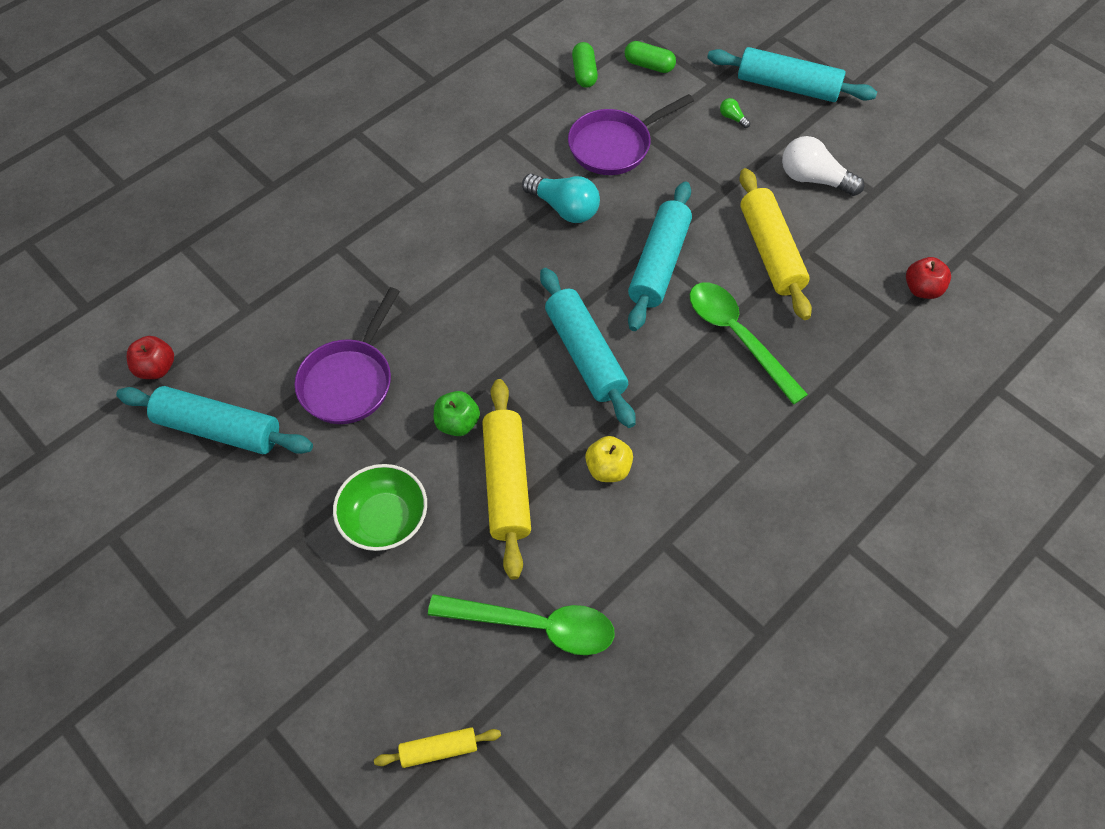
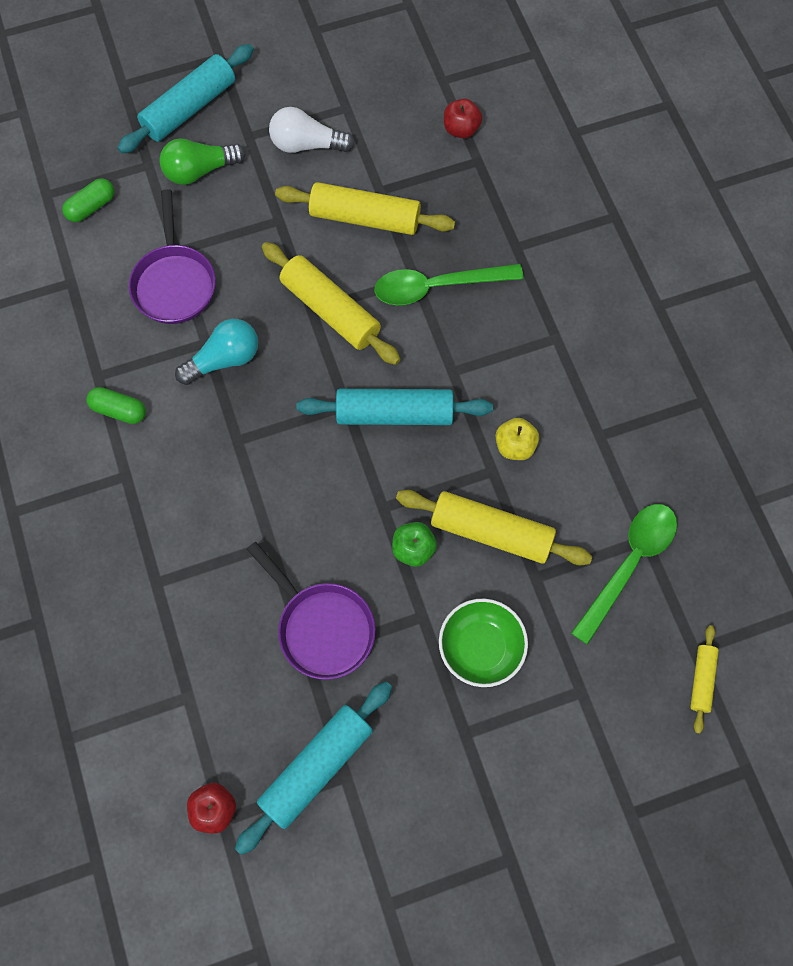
camera: 65 degrees left, 10 degrees up
green capsule [572,42,598,88] -> green capsule moved to [87,387,146,424]
turquoise rolling pin [628,181,692,331] -> yellow rolling pin [262,242,401,365]
green light bulb [720,98,750,128] -> green light bulb [160,138,246,185], size x2.26
white light bulb [782,136,865,196] -> white light bulb turned 45 degrees clockwise [269,107,354,153]

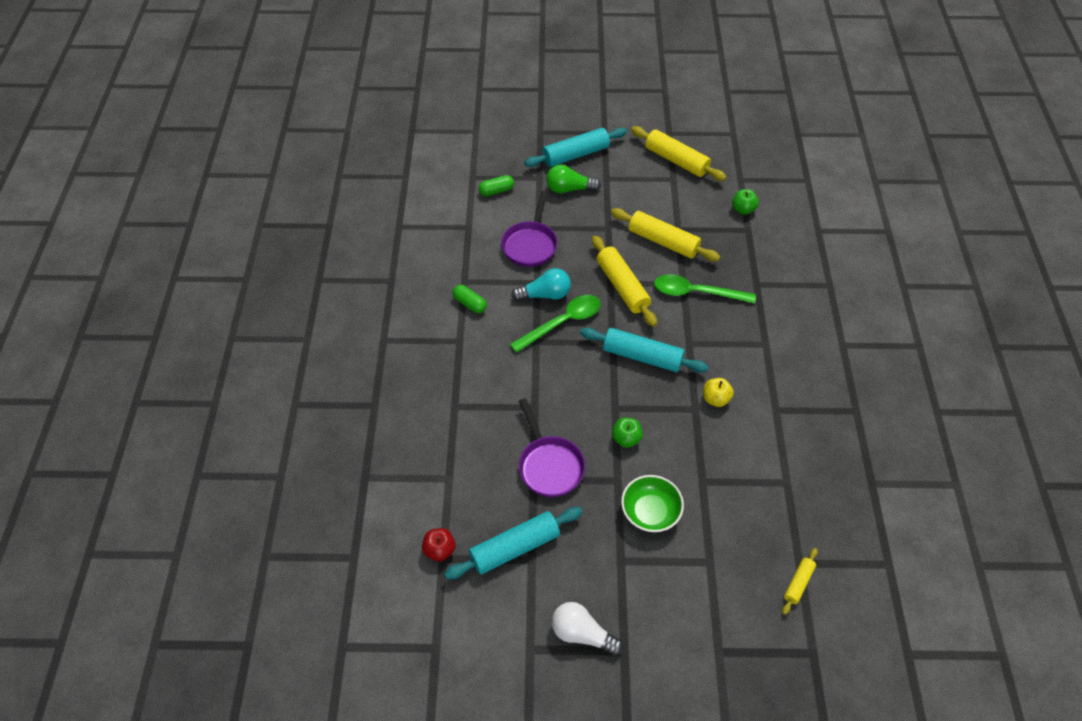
camera: 20 degrees right, 15 degrees down
white light bulb [269,107,354,153] -> white light bulb moved to [552,602,623,656]
yellow rolling pin [396,490,592,565] -> yellow rolling pin moved to [631,126,727,181]
red apple [444,99,482,138] -> green apple [732,189,759,215]
green spoon [571,504,677,645] -> green spoon moved to [510,295,601,353]

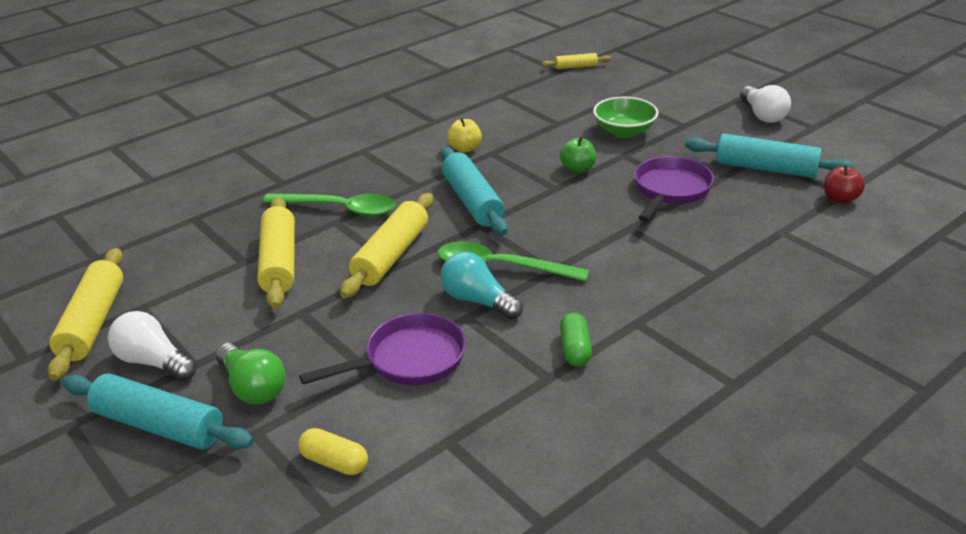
camera: 130 degrees left, 20 degrees down
green capsule [479,175,514,196] -> yellow capsule [298,428,368,475]
green spoon [654,274,756,303] -> green spoon turned 45 degrees counterclockwise [262,193,396,217]
green apple [732,189,759,215] -> none
none -> white light bulb [108,311,197,381]

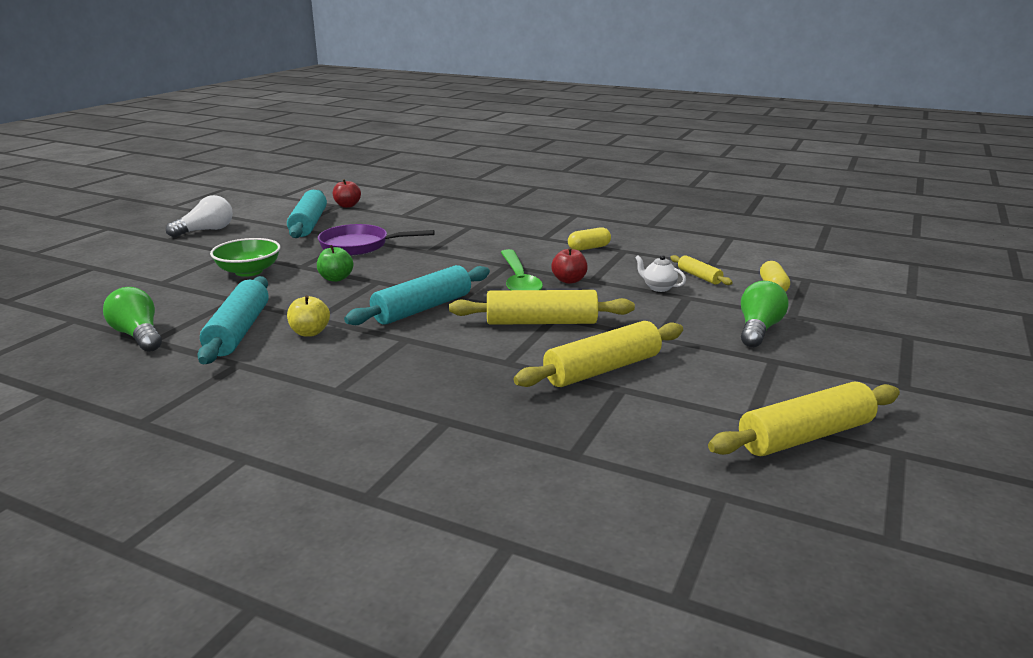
camera: 115 degrees left, 10 degrees down
turquoise rolling pin [62,373,254,450] -> turquoise rolling pin moved to [197,276,269,364]
white light bulb [108,311,197,381] -> none
green spoon [262,193,396,217] -> none
purple pan [299,313,466,385] -> white teapot [635,255,686,292]
turquoise light bulb [441,252,523,320] -> red apple [551,248,588,284]
yellow rolling pin [542,53,611,69] -> yellow rolling pin moved to [670,255,733,285]
green capsule [560,313,592,366] -> yellow capsule [568,227,611,251]
none -> green light bulb [103,287,162,352]

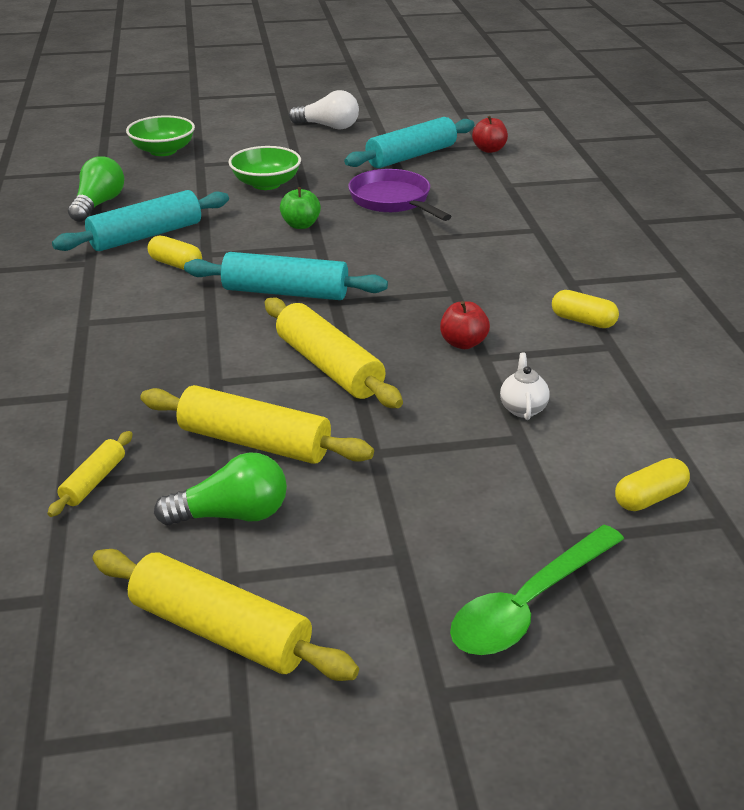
camera: 55 degrees right, 10 degrees up
yellow apple [287,295,330,337] -> yellow capsule [148,235,202,270]
green spoon [501,249,543,290] -> green spoon moved to [450,525,624,655]
yellow rolling pin [670,255,733,285] -> yellow rolling pin moved to [47,431,133,517]
green light bulb [741,281,789,347] -> green light bulb moved to [154,452,287,526]
none -> green bowl [126,115,195,156]

